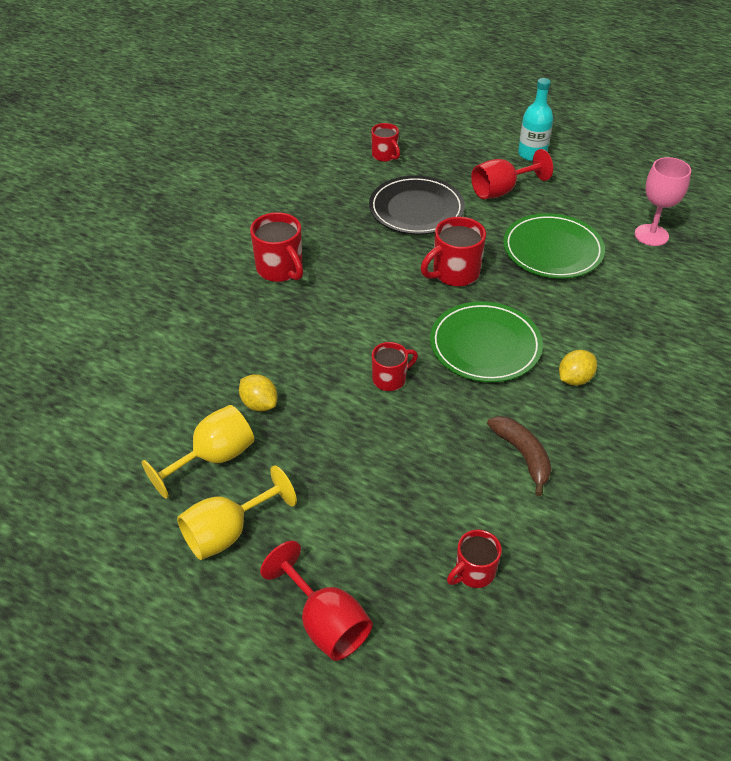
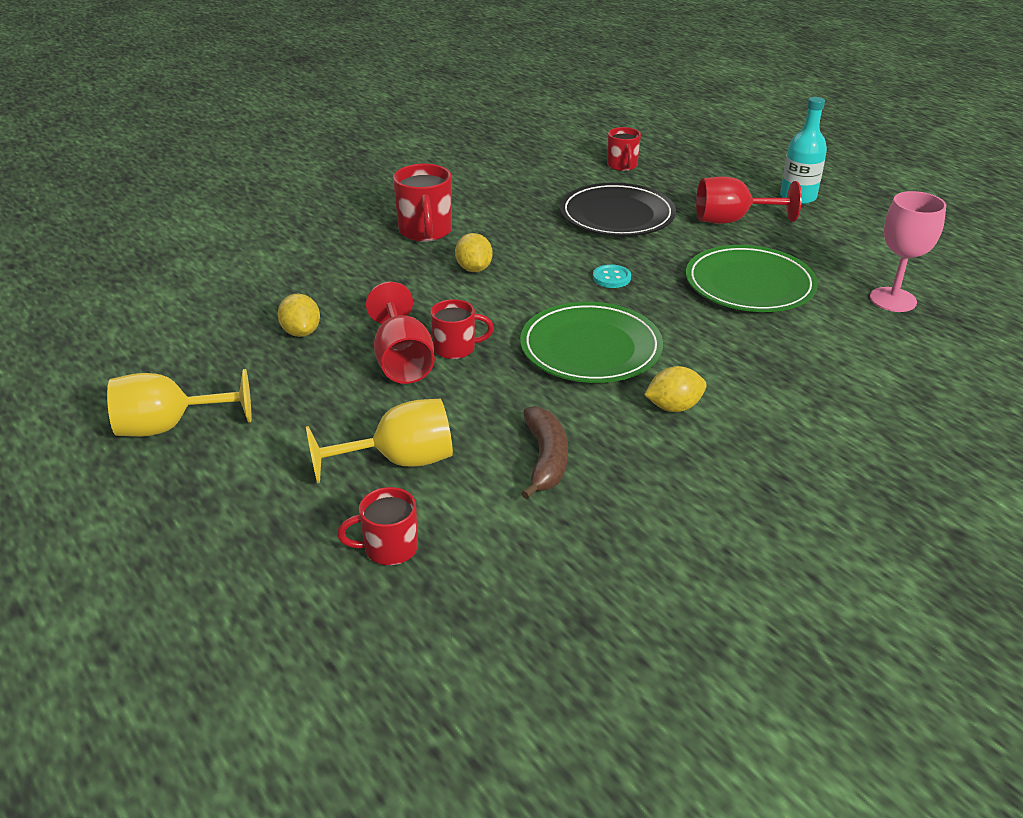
camera: 25 degrees right, 10 degrees down
yellow goblet [142,405,254,499] -> yellow goblet moved to [306,399,453,483]
red goblet [260,541,373,661] -> red goblet moved to [366,282,435,384]
red mug [421,217,486,286] -> turquoise button [593,264,631,288]
none -> yellow lemon [455,233,493,272]

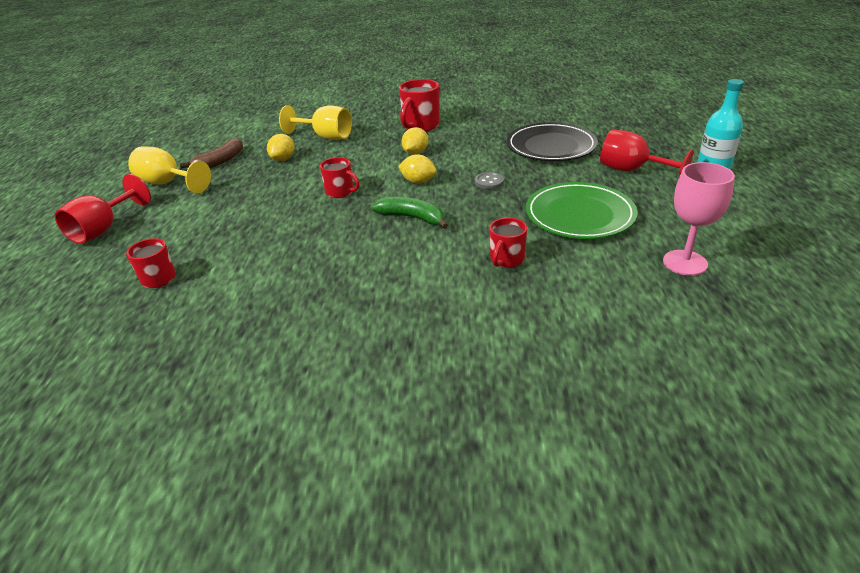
camera: 40 degrees right, 0 degrees up
yellow goblet [306,399,453,483] -> yellow goblet moved to [279,105,352,140]
red goblet [366,282,435,384] -> red goblet moved to [55,174,151,244]
green plate [520,302,663,383] -> green banana [372,197,448,229]
brown banana [521,406,568,499] -> brown banana moved to [180,138,243,168]
turquoise button [593,264,631,288] -> grey button [475,172,504,189]
red mug [607,127,641,171] -> red mug moved to [490,217,527,268]
yellow lemon [644,366,707,412] -> yellow lemon moved to [398,155,437,184]

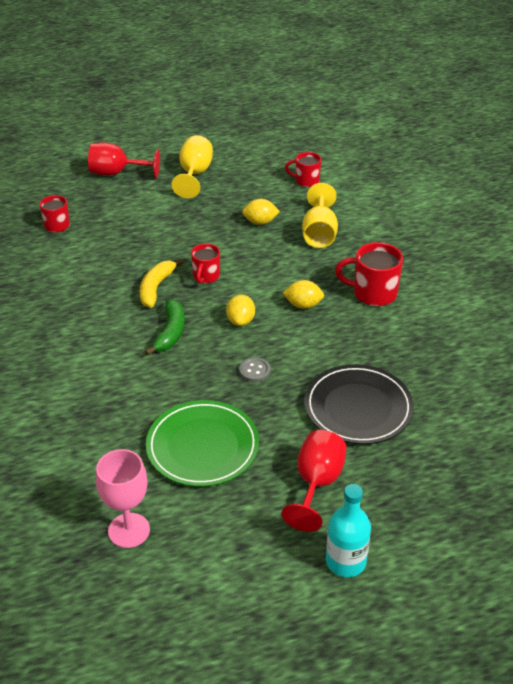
camera: 70 degrees right, 5 degrees up
brown banana [180,138,243,168] -> none
red mug [490,217,527,268] -> red mug moved to [285,152,321,187]
none -> yellow banana [140,259,184,308]

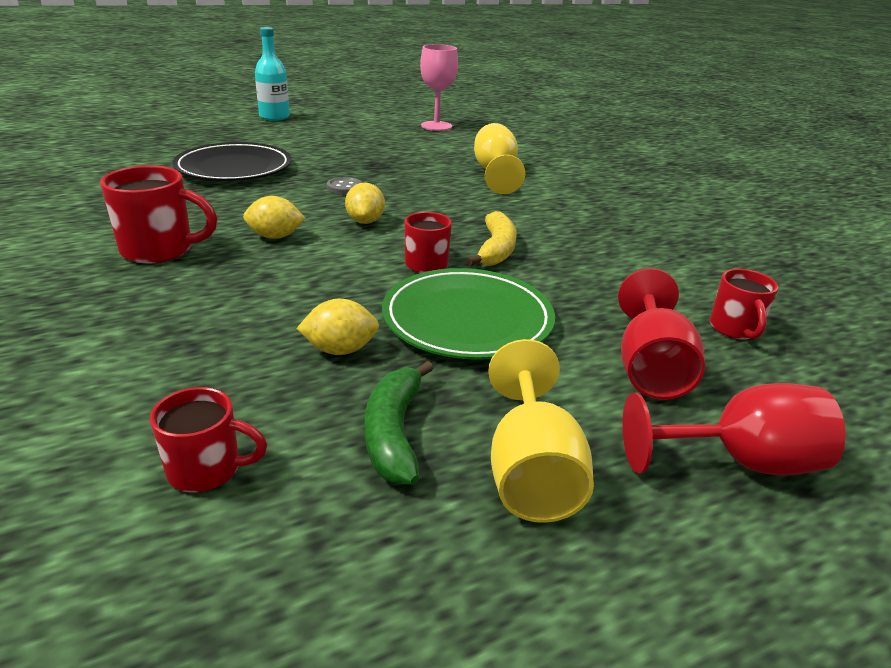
camera: 170 degrees right, 10 degrees down
green banana [145,299,185,355] -> green banana moved to [365,361,434,484]
green plate [146,400,259,487] -> green plate moved to [382,268,555,360]
red goblet [281,430,347,532] -> red goblet moved to [618,268,705,400]
yellow goblet [302,183,338,248] -> yellow goblet moved to [474,123,525,194]

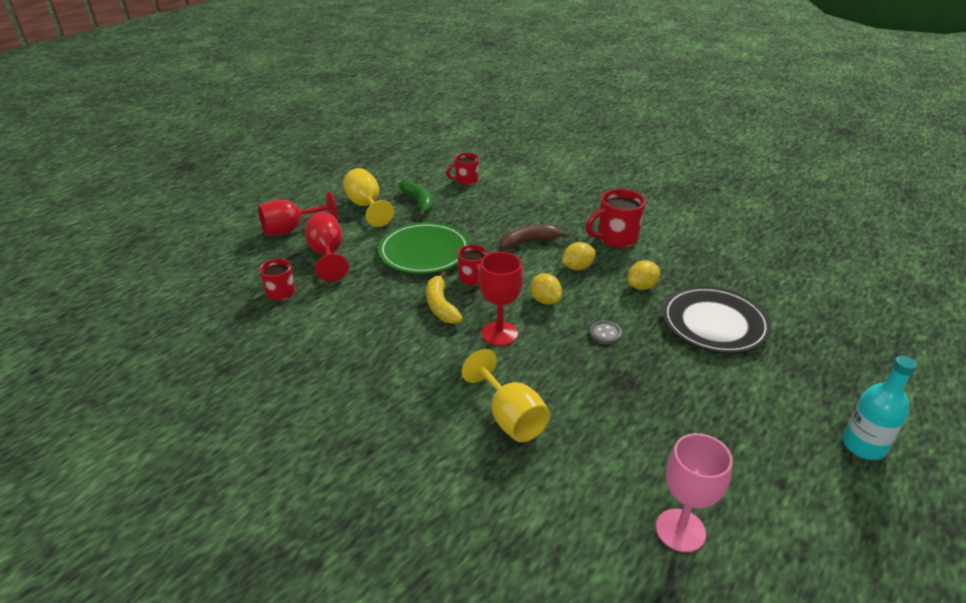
camera: 155 degrees right, 5 degrees up
yellow lemon [296,299,379,355] -> yellow lemon moved to [628,261,660,290]
none -> red goblet [479,252,523,346]
none -> brown banana [500,224,569,249]

